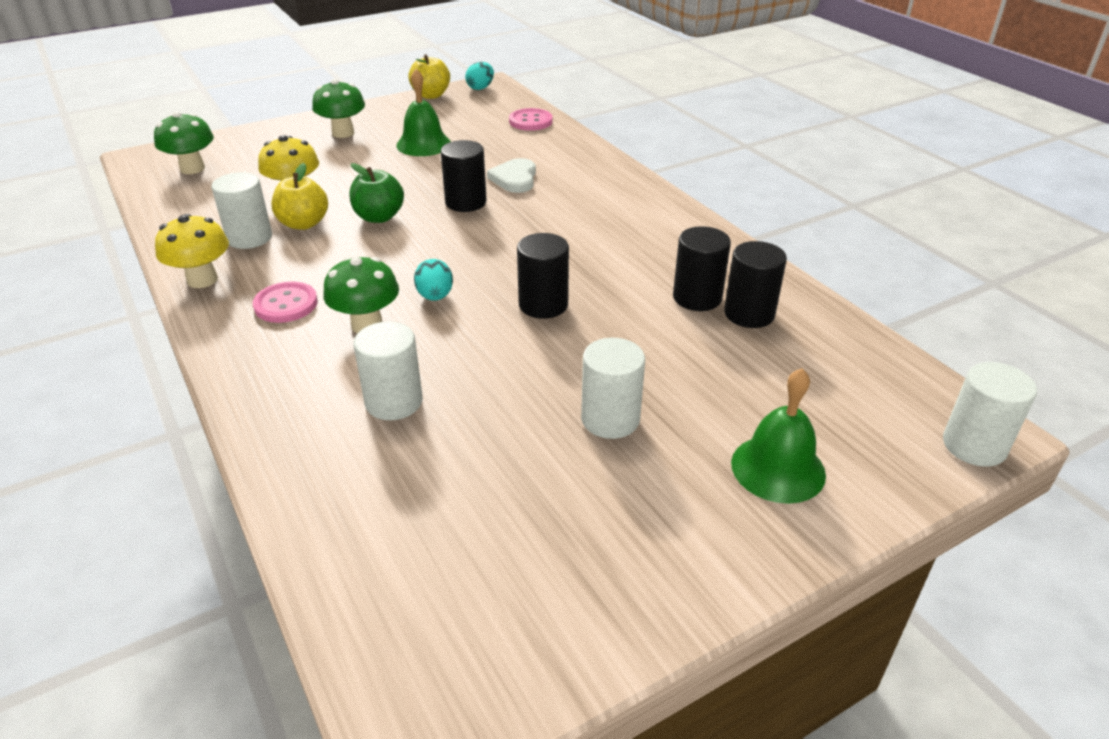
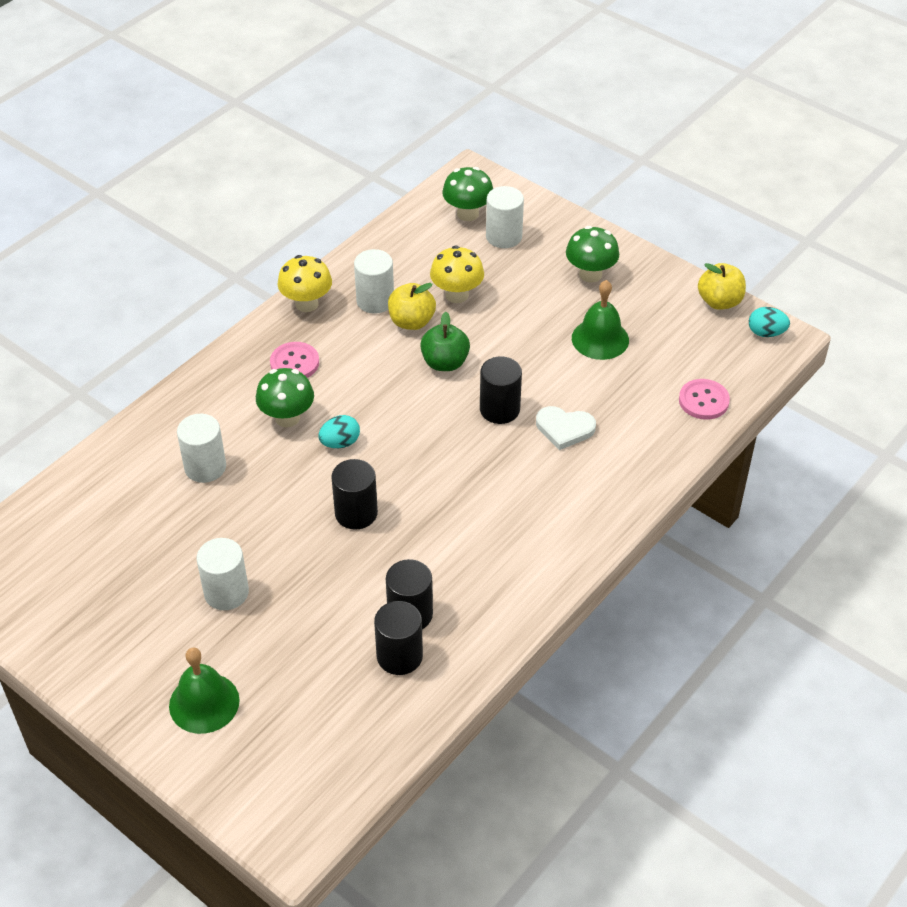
camera: 70 degrees right, 10 degrees up
white heart [487,158,536,193] -> white heart turned 150 degrees counterclockwise [536,406,596,450]
white cylinder [943,362,1037,467] -> white cylinder moved to [486,186,524,248]

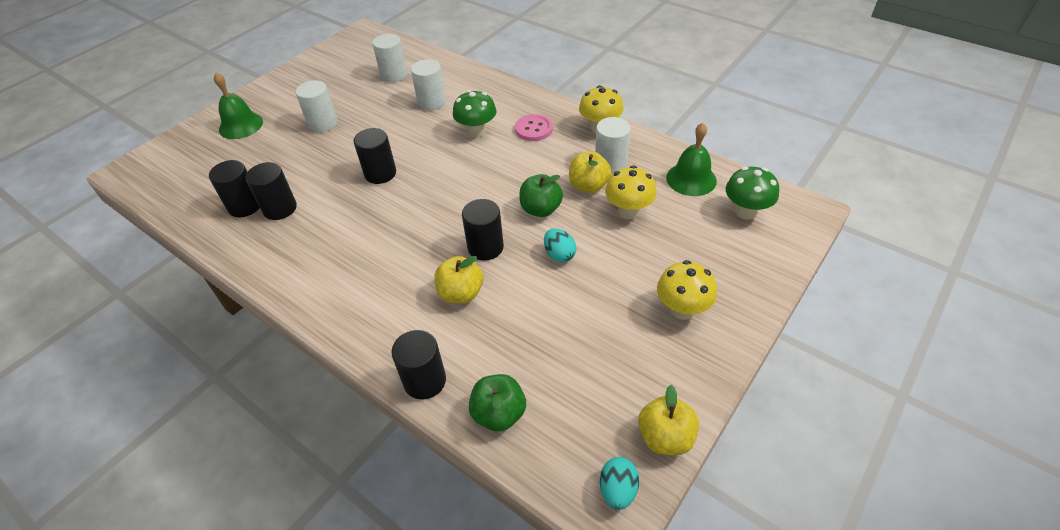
camera: 90 degrees right, 0 degrees up
turquoise egg [318,415,360,448] -> turquoise egg moved to [544,228,576,262]
white cylinder [486,186,524,248] -> white cylinder moved to [372,34,408,82]
white heart [536,406,596,450] -> yellow apple [434,256,483,303]
green mushroom [566,226,619,283] -> yellow mushroom [657,260,717,320]
green bell [572,280,629,360] -> green bell moved to [666,123,717,196]
pink button [679,379,730,420] -> green apple [469,374,526,432]
none -> black cylinder [391,330,446,399]

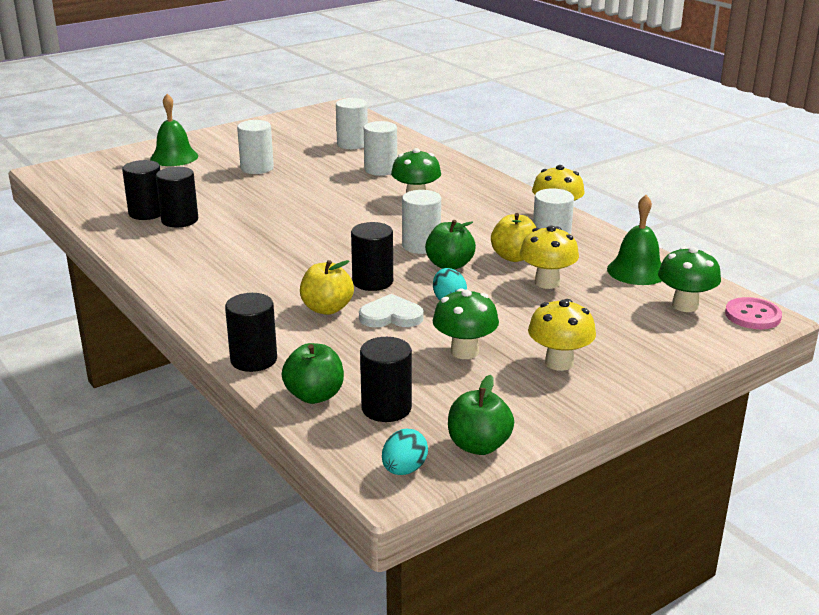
camera: 15 degrees right, 20 degrees down
black cylinder [354,128,396,184] -> black cylinder moved to [360,337,412,422]
pink button [515,114,553,141] -> pink button moved to [725,297,782,329]
yellow apple [638,385,699,455] -> green apple [448,375,514,455]
none -> white heart [359,294,424,327]
none -> white cylinder [402,190,441,254]
none -> green mushroom [433,289,499,359]

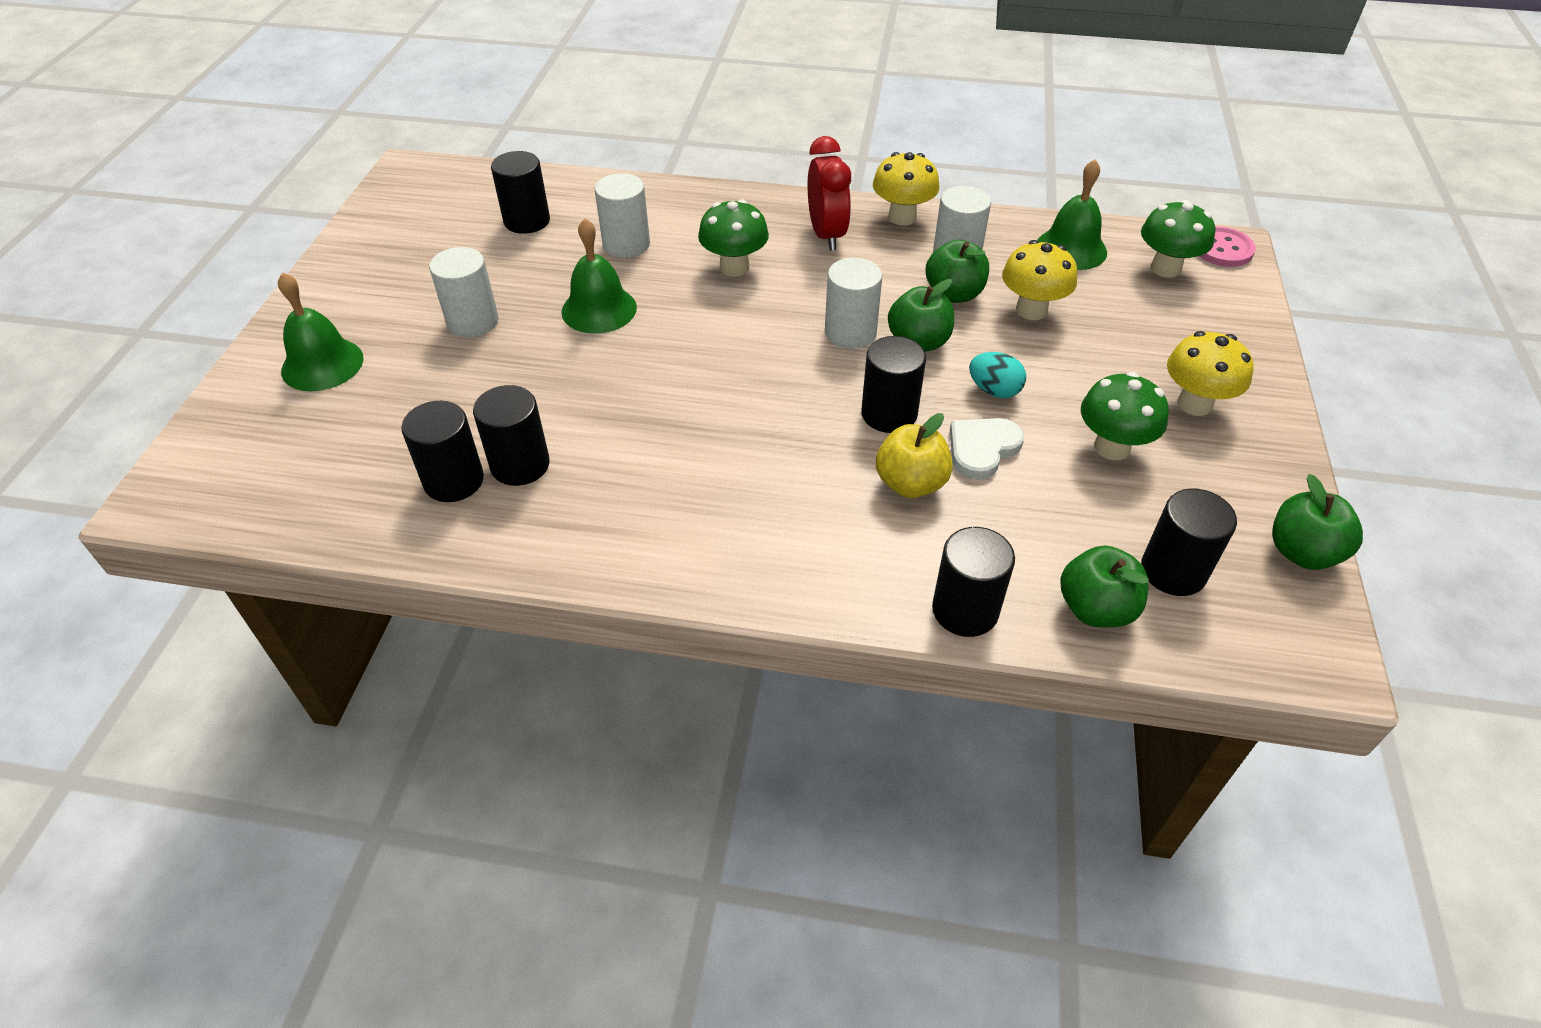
camera: 45 degrees left, 20 degrees up
white cylinder [336,98,368,149] -> black cylinder [491,151,550,234]
turquoise egg [382,429,428,475] -> none
yellow apple [491,213,537,262] -> green apple [926,240,989,303]
none -> green bell [561,218,637,334]
none -> red clock [808,136,851,251]

